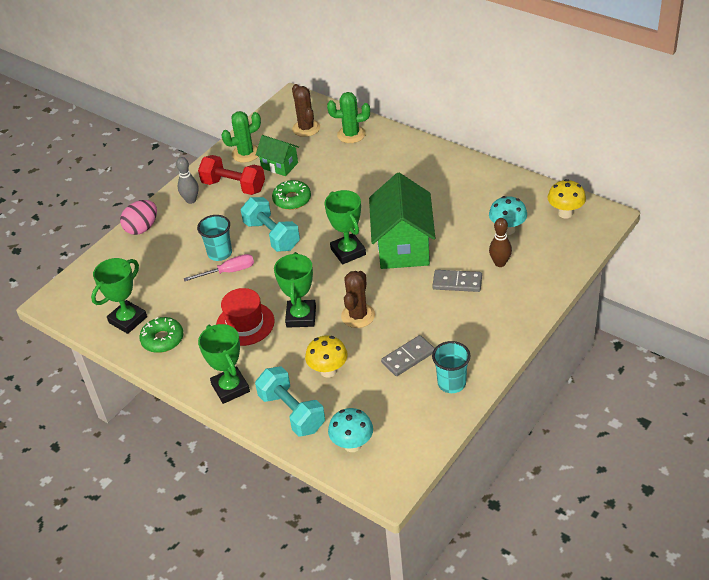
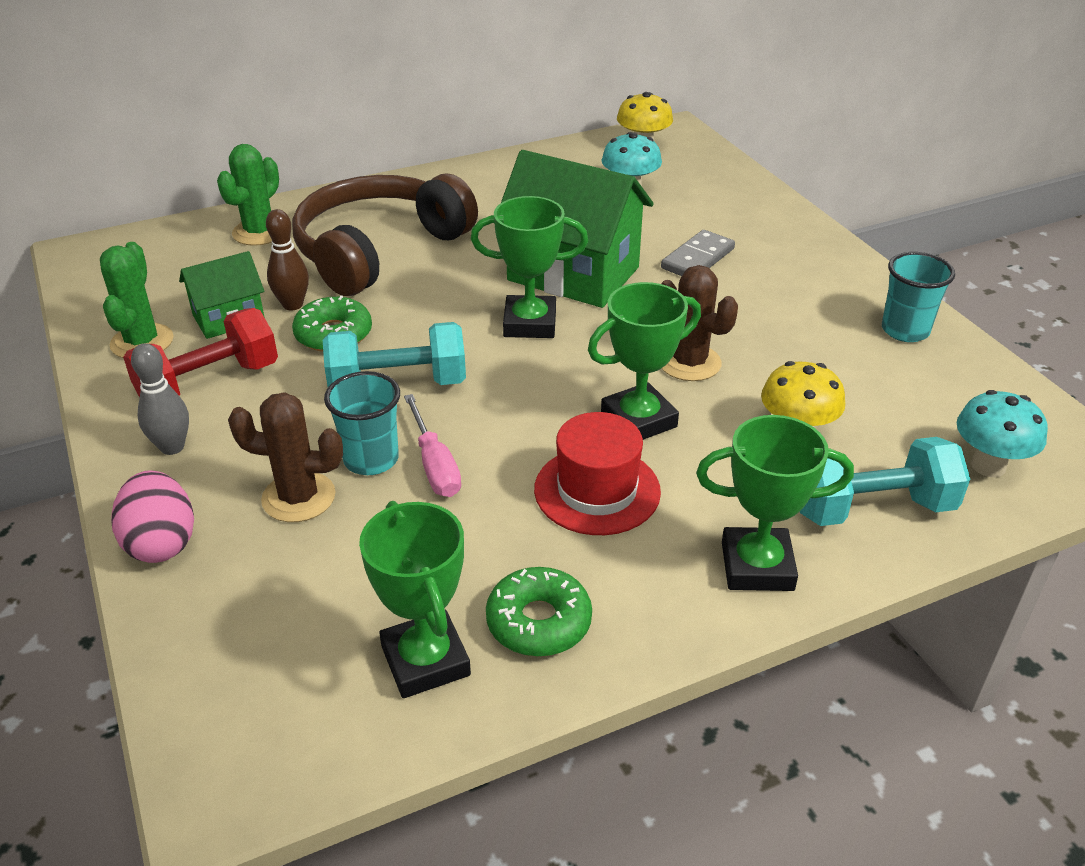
camera: 65 degrees left, 5 degrees down
pink screwdriver [184,254,254,281] -> pink screwdriver turned 150 degrees clockwise [404,394,461,497]
green trophy [274,252,316,328] -> green trophy turned 60 degrees counterclockwise [588,282,701,440]
brown cactus [292,84,320,137] -> brown cactus moved to [228,392,343,522]
grey domino [381,335,435,376] -> none
brown bowling pin [489,218,512,267] -> brown bowling pin moved to [266,209,309,311]
none -> brown headphones [292,174,478,296]

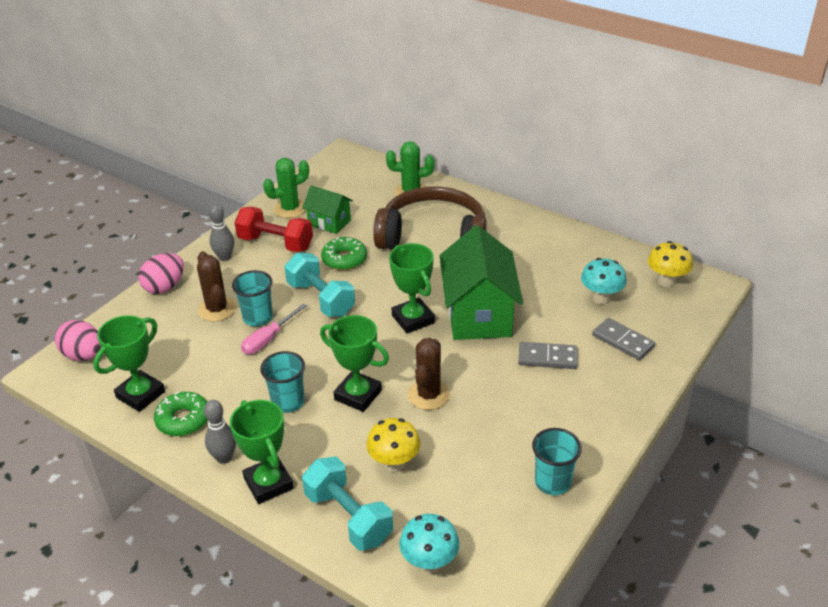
camera: 60 degrees right, 0 degrees up
brown bowling pin [266,209,309,311] -> none
red hat [534,412,661,535] -> turquoise cup [260,351,305,413]
none -> pink egg [55,320,101,361]
none -> grey bowling pin [204,400,236,464]
none -> grey domino [592,318,655,360]

